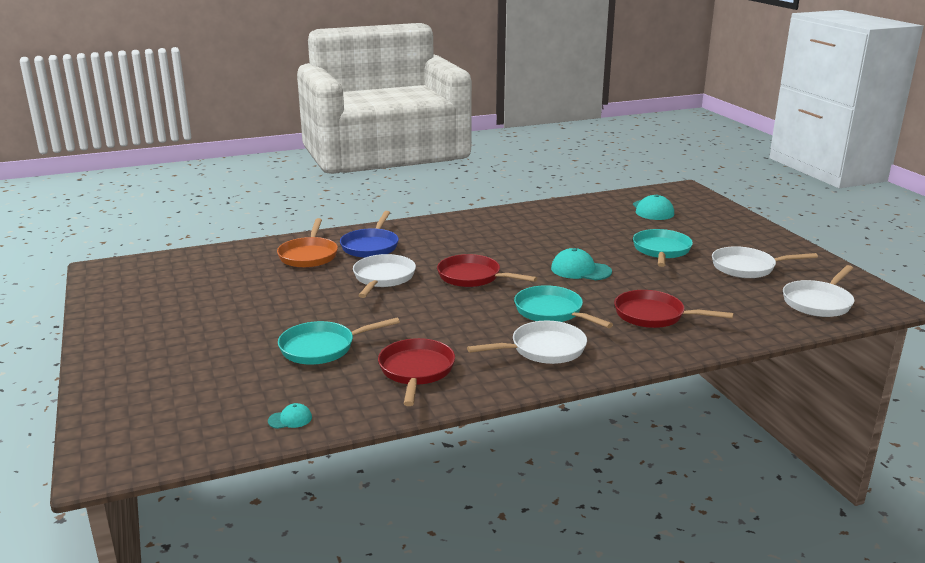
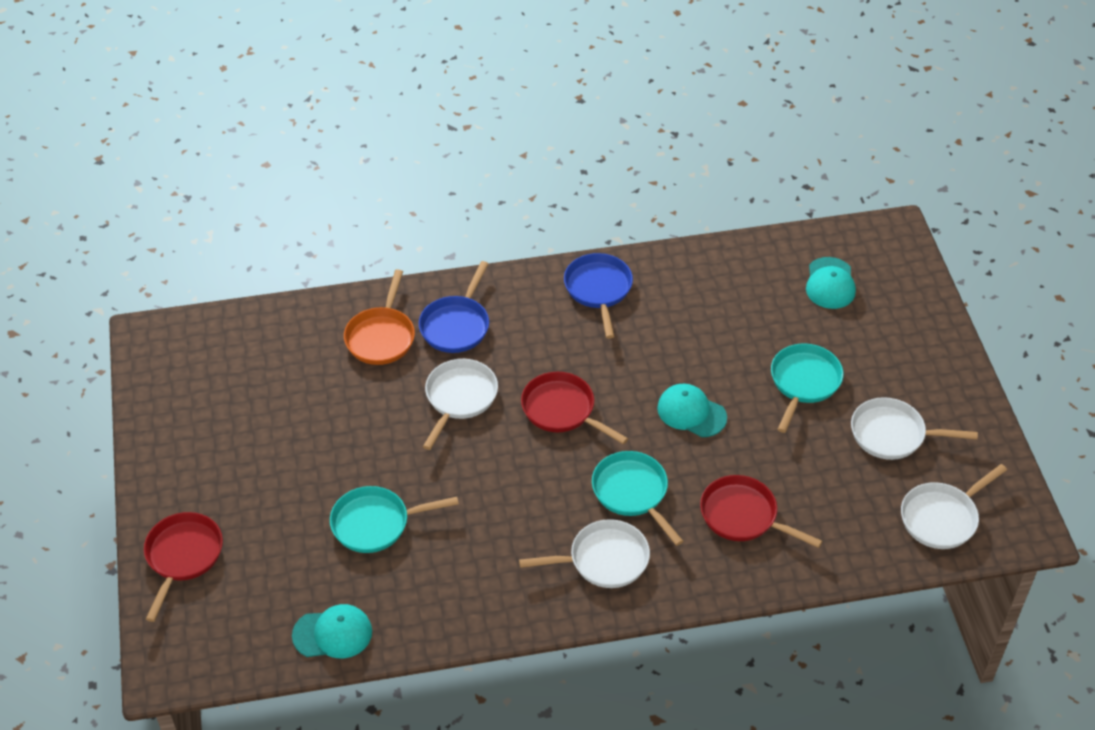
camera: 10 degrees right, 25 degrees up
turquoise cap [268,403,312,429] -> turquoise cap [292,604,372,658], size x1.92
red pan [378,338,455,406] -> red pan moved to [144,512,223,622]
none -> blue pan [564,253,633,339]

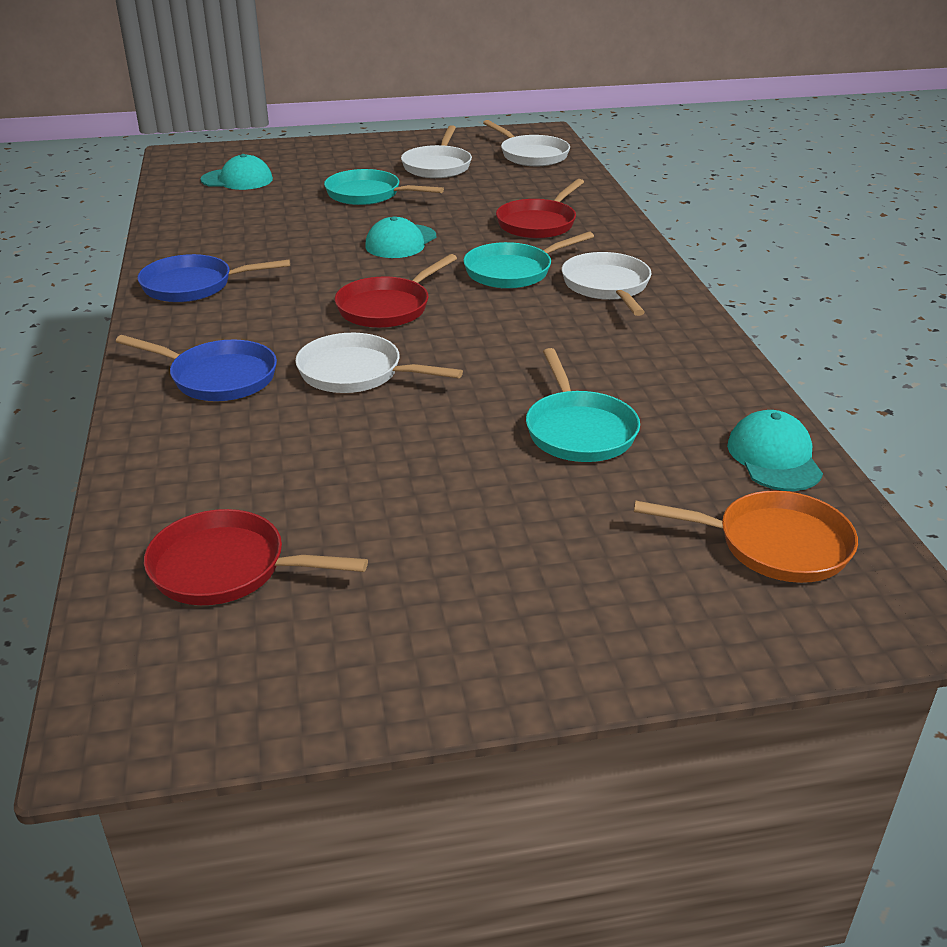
camera: 90 degrees left, 15 degrees down
red pan [144,512,223,622] -> red pan moved to [144,509,368,605]
orange pan [344,269,415,365] -> orange pan moved to [634,491,858,583]

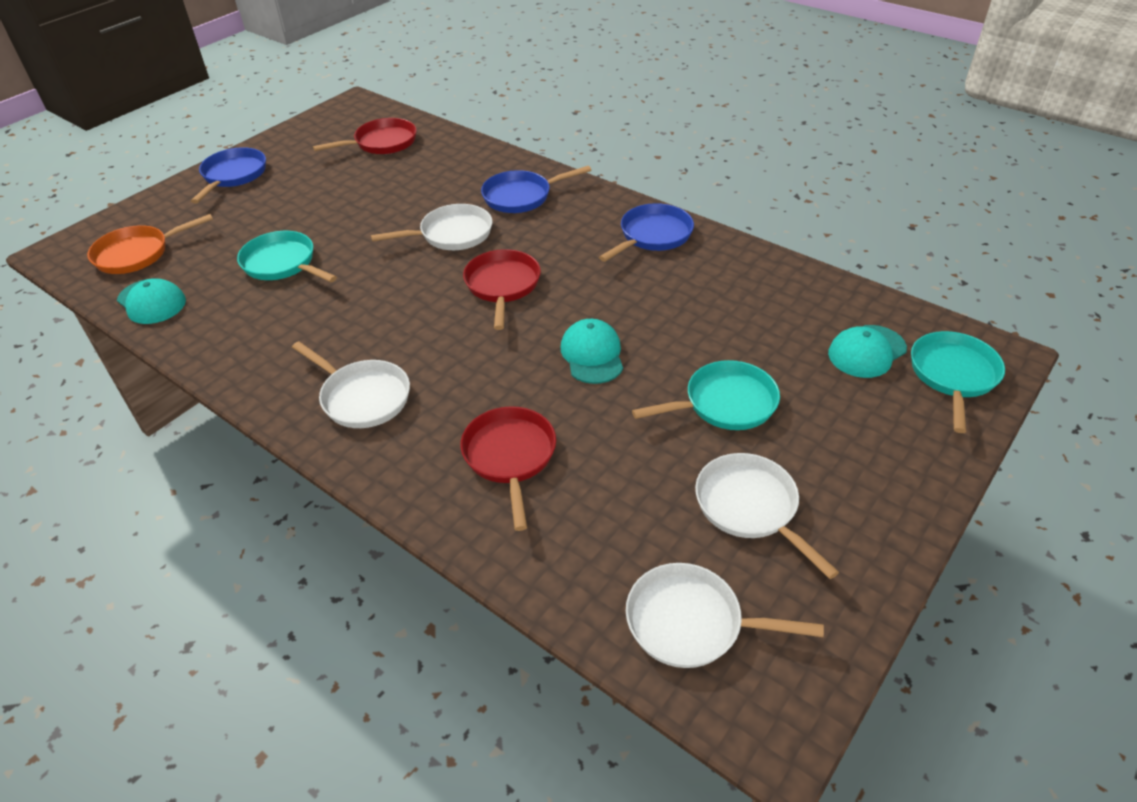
camera: 140 degrees right, 10 degrees up
turquoise pan [463,232,594,289] -> turquoise pan moved to [911,331,1005,433]
none -> blue pan [191,147,266,204]

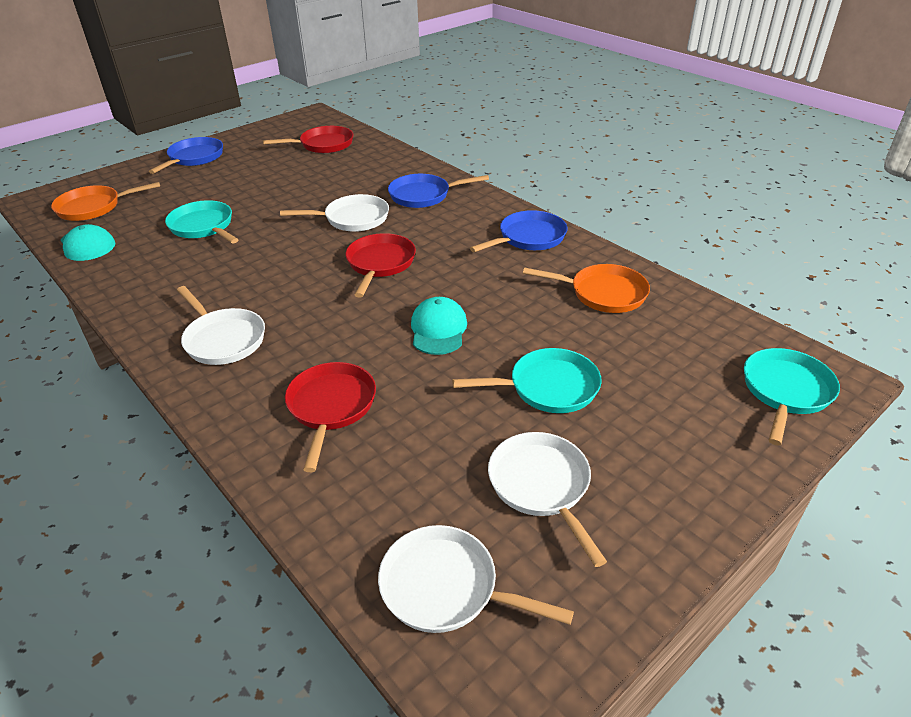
camera: 10 degrees right, 5 degrees down
turquoise cap [828,325,907,378] -> none
none -> orange pan [523,264,650,313]

